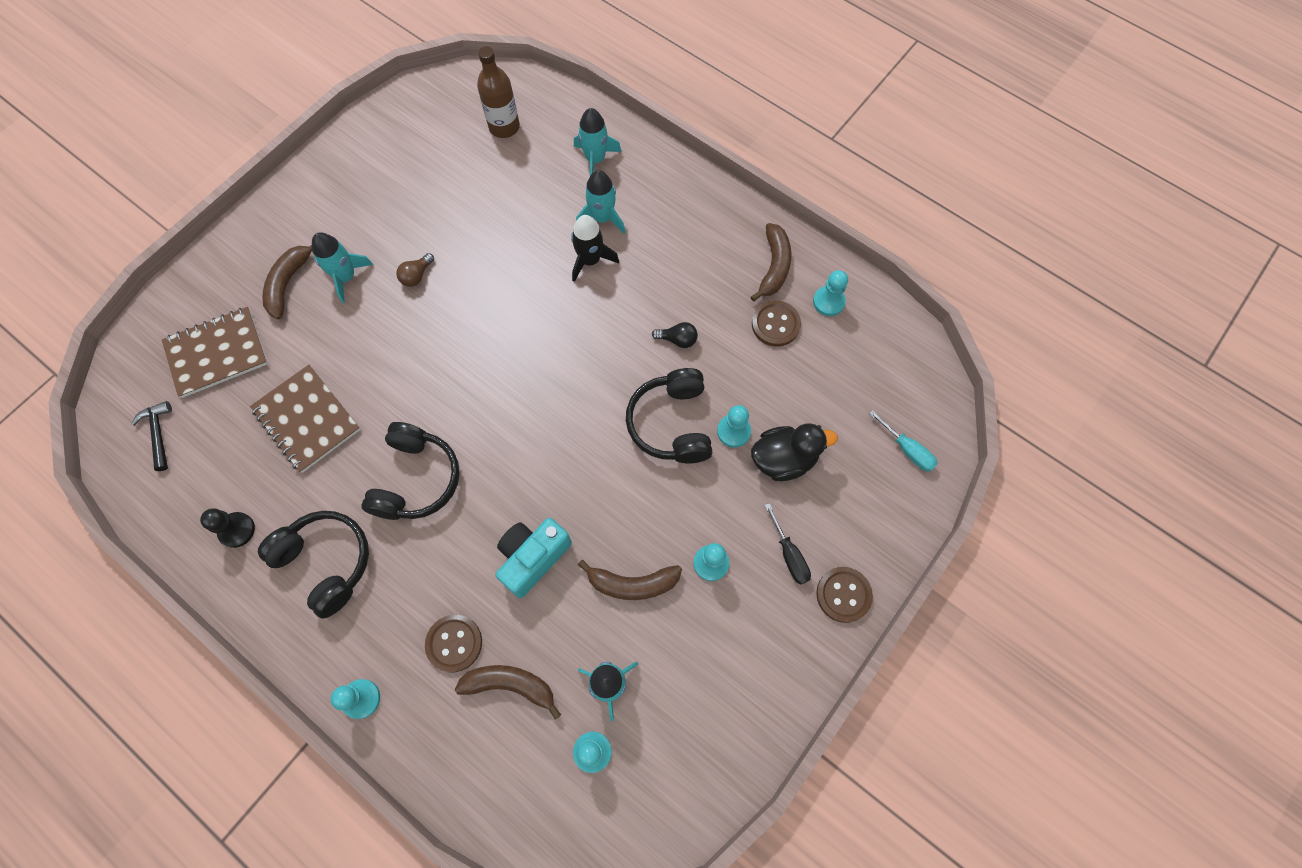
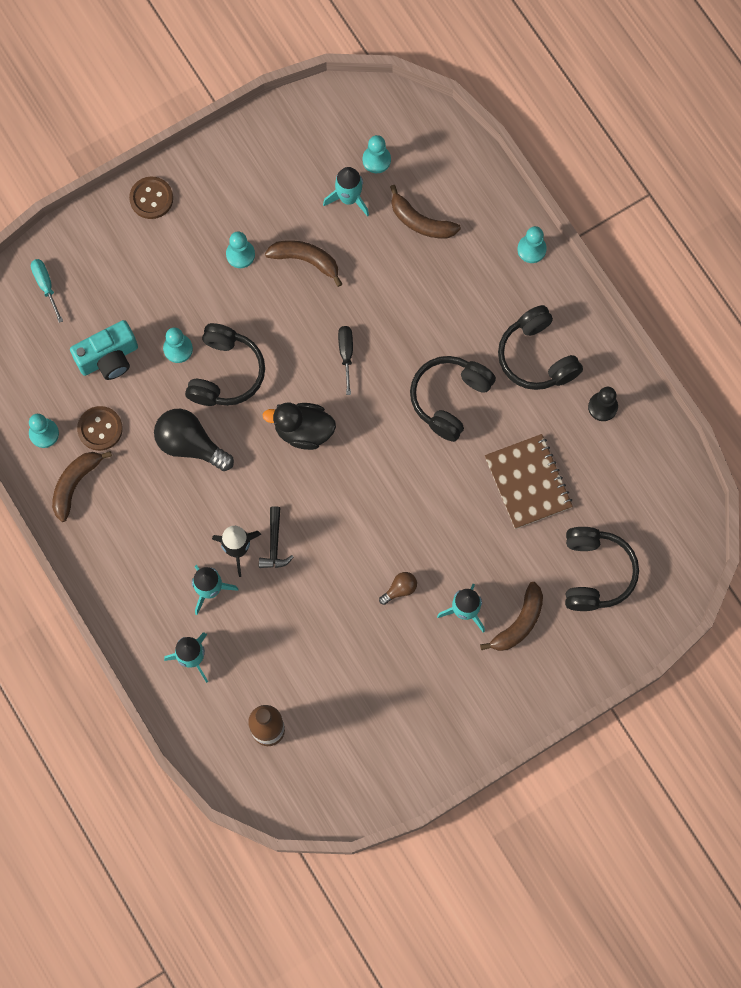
camera: 160 degrees left, 5 degrees up
black hammer [131,401,172,471] -> black hammer moved to [259,506,293,568]
brown notebook [162,307,268,398] -> black headphones [565,527,639,611]
brown button [425,615,482,672] -> none
turquoise camera [496,518,572,598] -> turquoise camera moved to [70,320,138,380]
black light bulb [652,322,698,348] -> black light bulb [154,409,234,471], size x2.04
black duck [751,423,838,481] -> black duck moved to [263,403,336,450]
black screwdriver [765,503,811,585] -> black screwdriver moved to [338,326,353,395]

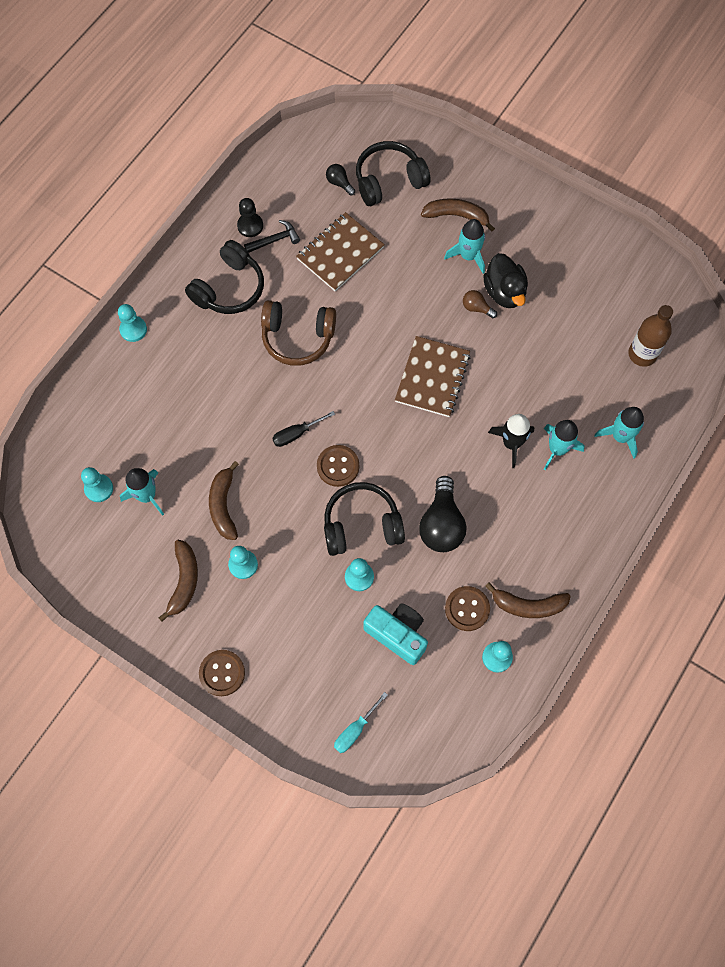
camera: 115 degrees left, 5 degrees down
black hammer [259,506,293,568] -> black hammer moved to [244,220,300,253]
black duck [263,403,336,450] -> black duck moved to [483,253,528,308]
brown banana [390,185,461,239] -> brown banana moved to [159,540,198,622]
black headphones [410,356,496,442] -> brown headphones [261,300,336,366]
none -> brown button [317,445,359,487]
none -> black light bulb [326,164,355,196]
none -> brown notebook [395,336,471,417]

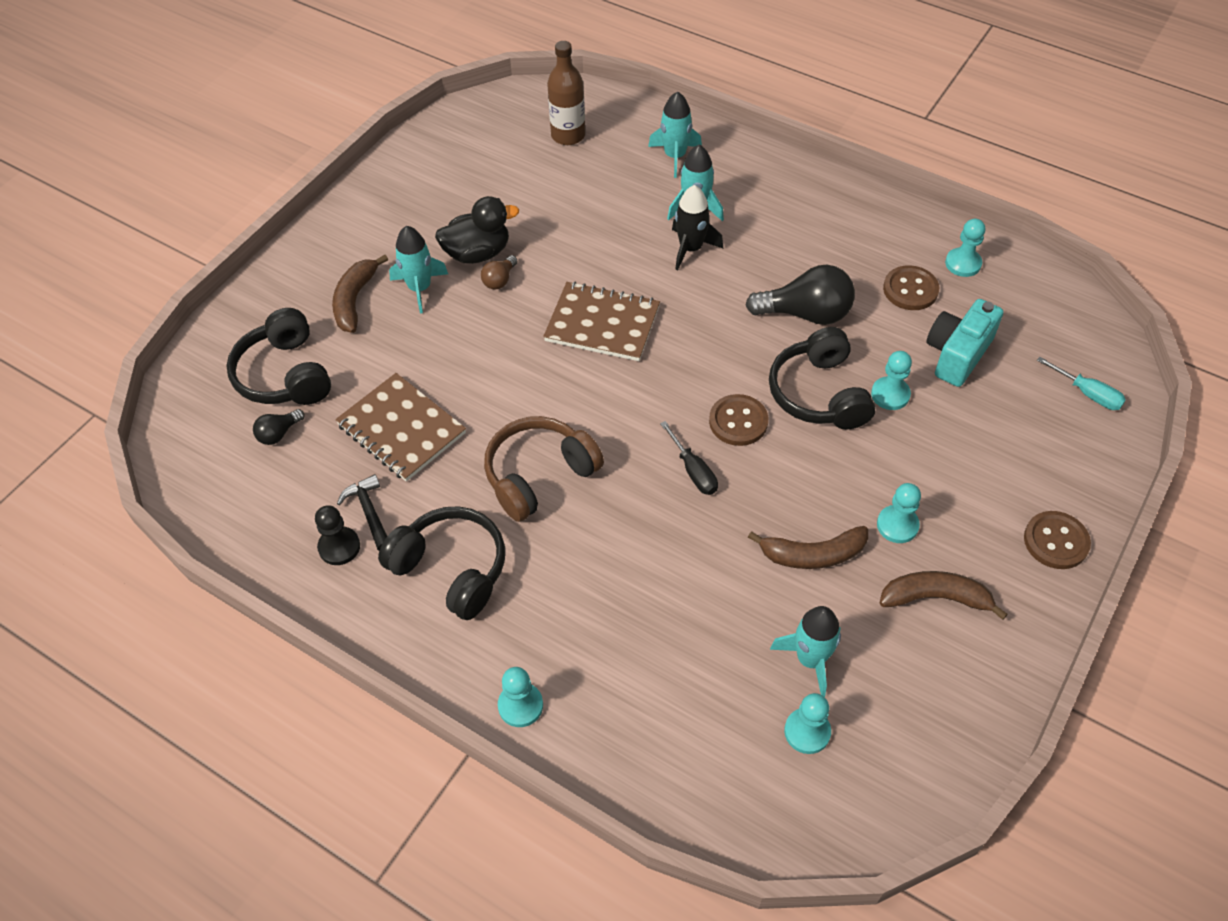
camera: 90 degrees left, 15 degrees down
brown headphones [261,300,336,366] -> brown headphones turned 135 degrees counterclockwise [484,416,604,522]
brown banana [485,582,571,618] -> none

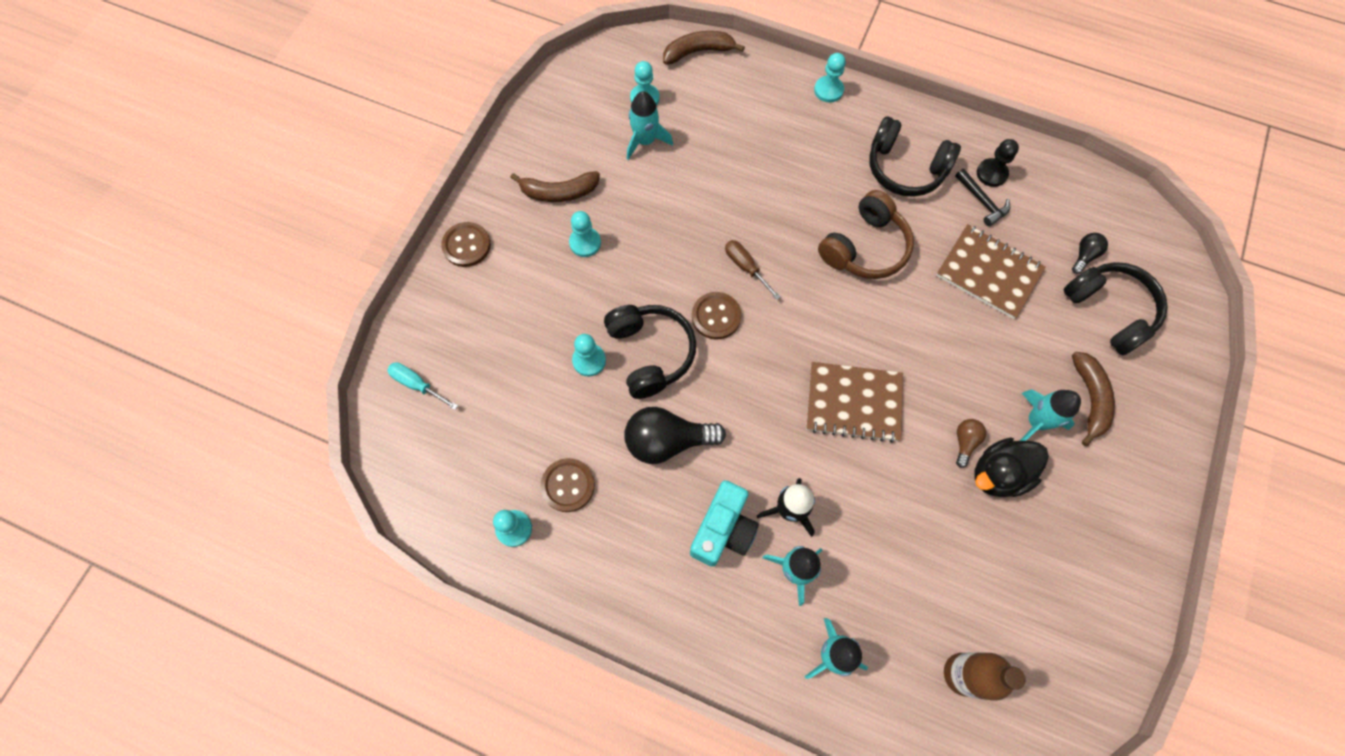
camera: 170 degrees right, 15 degrees up
black screwdriver [660,421,718,495] -> brown screwdriver [725,240,781,300]
brown banana [748,526,868,569] -> brown banana moved to [663,31,745,65]
turquoise camera [927,299,1003,387] -> turquoise camera moved to [690,480,759,567]

